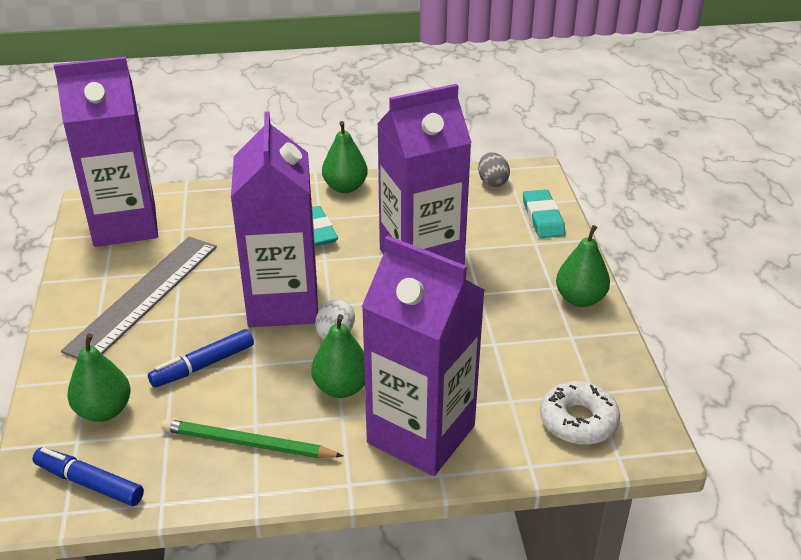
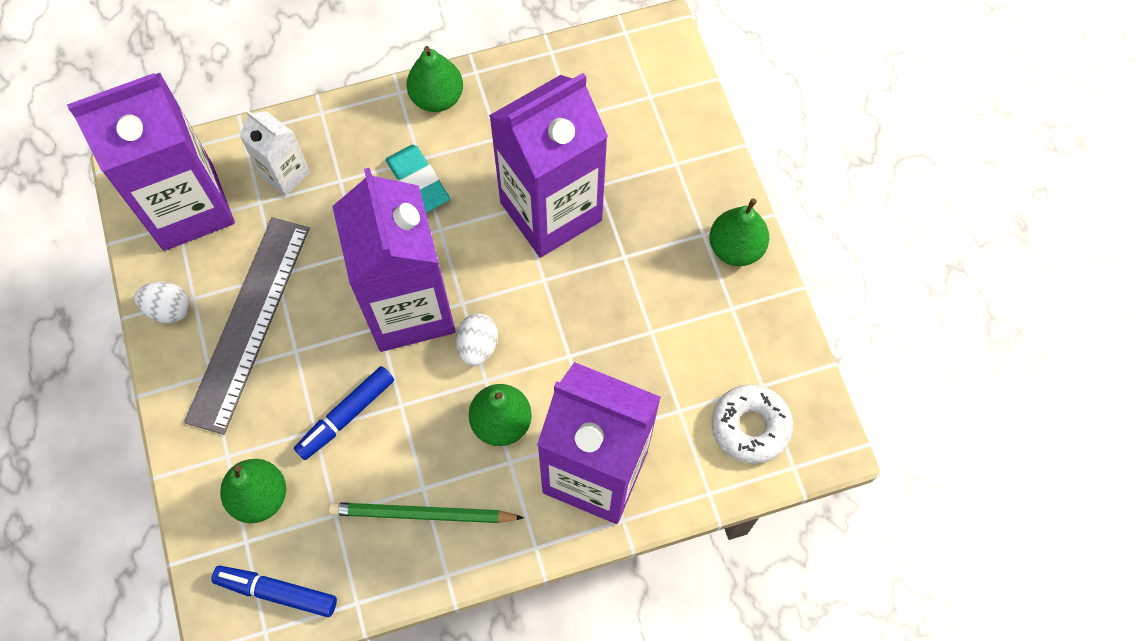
camera: 10 degrees left, 30 degrees up
grey egg [478,152,510,187] -> none
turquoise eraser [523,189,565,238] -> none
none -> white egg [134,282,190,323]
none -> white carton [240,110,310,197]

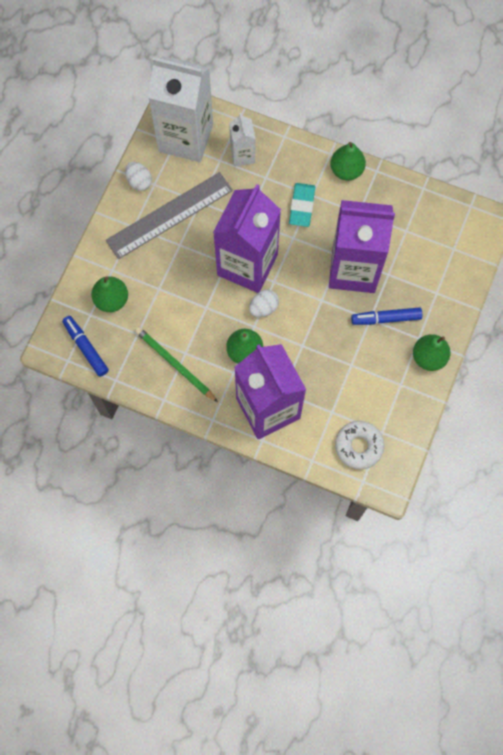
camera: 40 degrees right, 5 degrees up
purple carton [67,73,235,251] -> white carton [148,56,213,162]
blue marker [294,366,394,460] -> blue marker moved to [351,307,422,325]

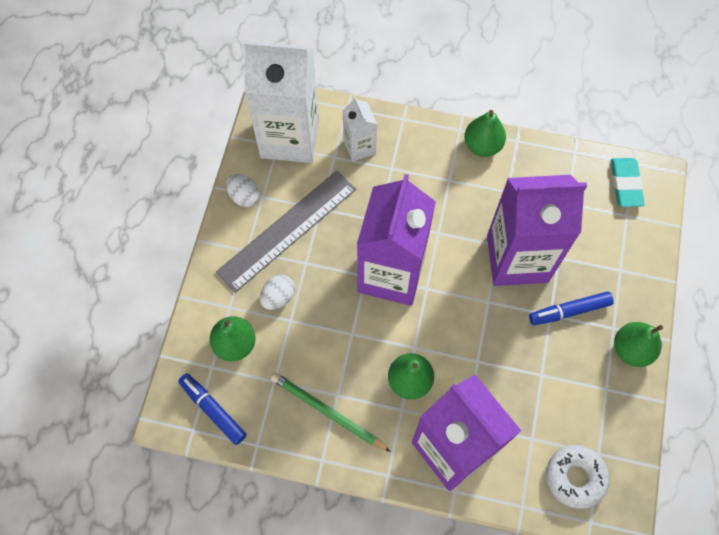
camera: 10 degrees left, 5 degrees down
white egg [249,290,279,317] -> white egg moved to [260,275,295,310]
turquoise eraser [289,183,315,227] -> turquoise eraser moved to [611,158,645,207]

